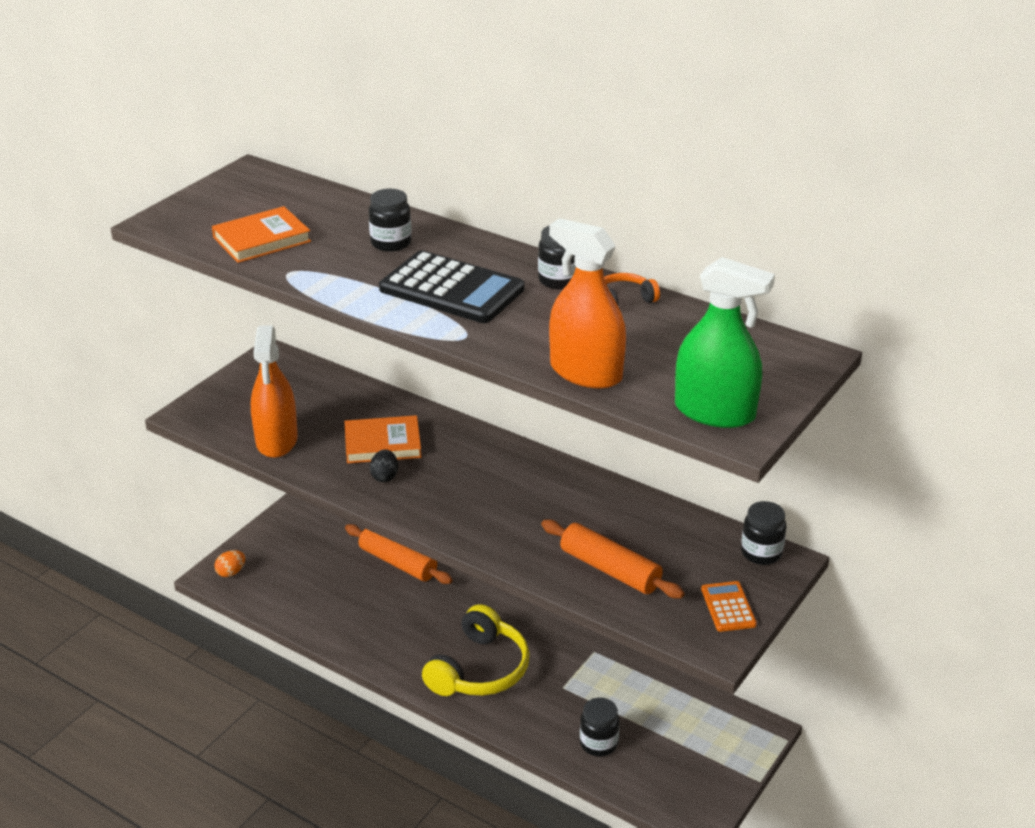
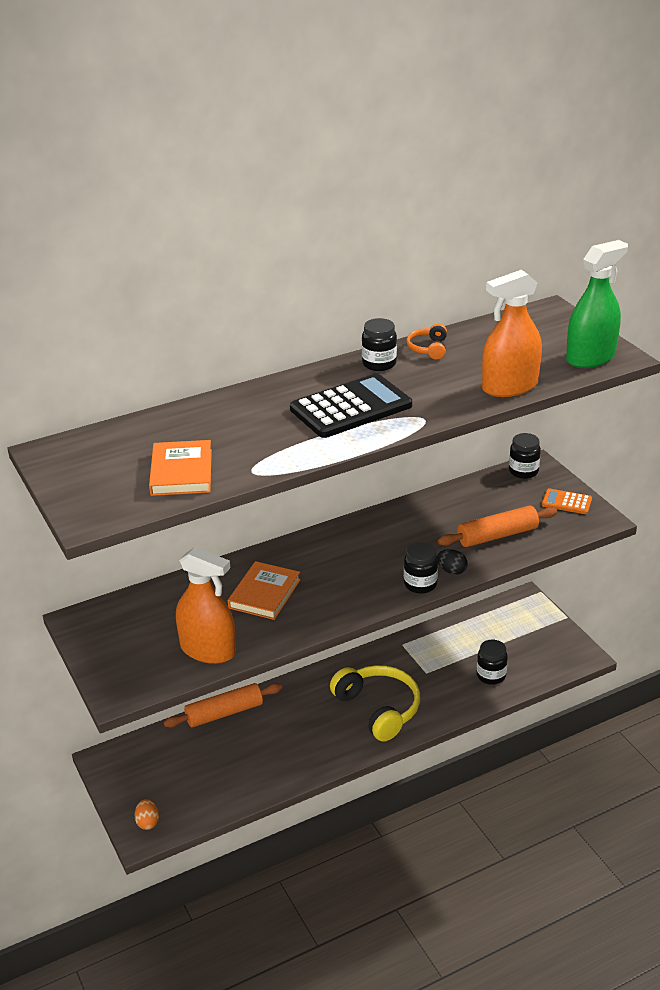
camera: 60 degrees left, 0 degrees up
black jar [368,189,412,252] -> black jar moved to [404,542,438,594]
black egg [370,449,398,482] -> black egg moved to [437,549,468,575]

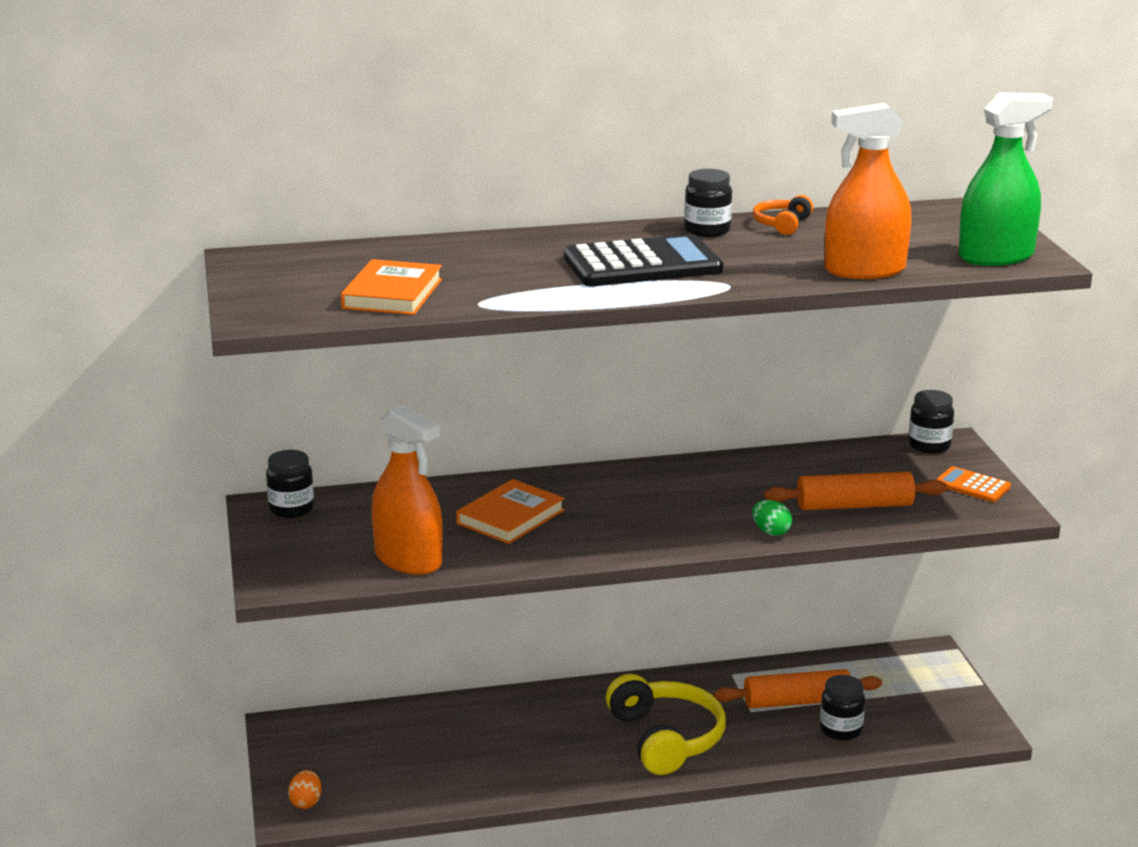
camera: 15 degrees right, 10 degrees down
orange rolling pin [164,683,282,728] -> orange rolling pin moved to [714,669,882,708]
black jar [404,542,438,594] -> black jar moved to [266,450,314,518]
black egg [437,549,468,575] -> green egg [752,500,792,536]

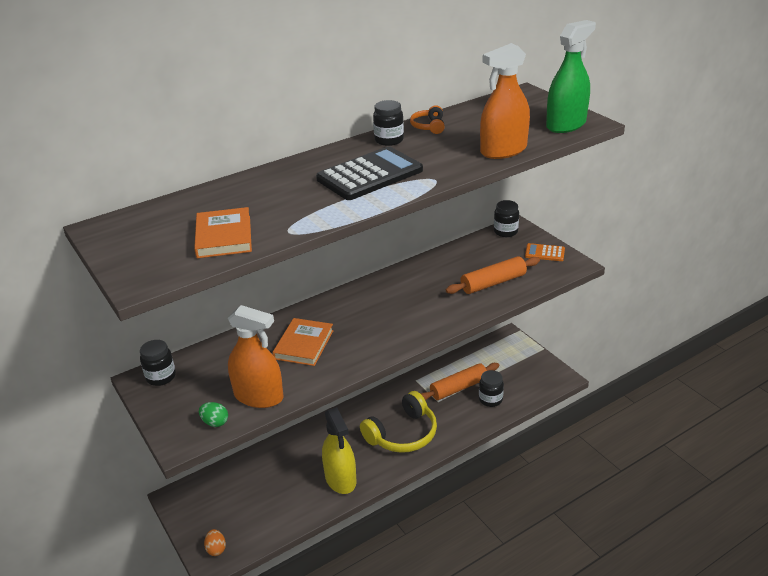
camera: 20 degrees left, 10 degrees up
yellow headphones [606,674,726,775] -> yellow headphones turned 90 degrees clockwise [360,391,437,453]
green egg [752,500,792,536] -> green egg moved to [199,402,228,427]
none -> yellow spray bottle [322,407,356,494]

